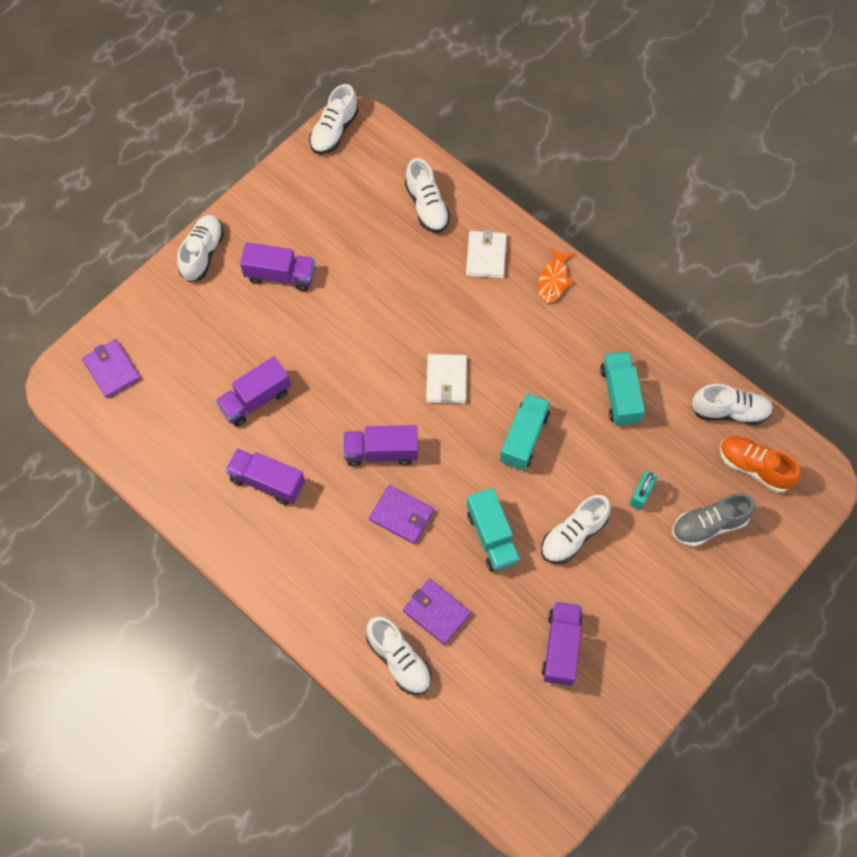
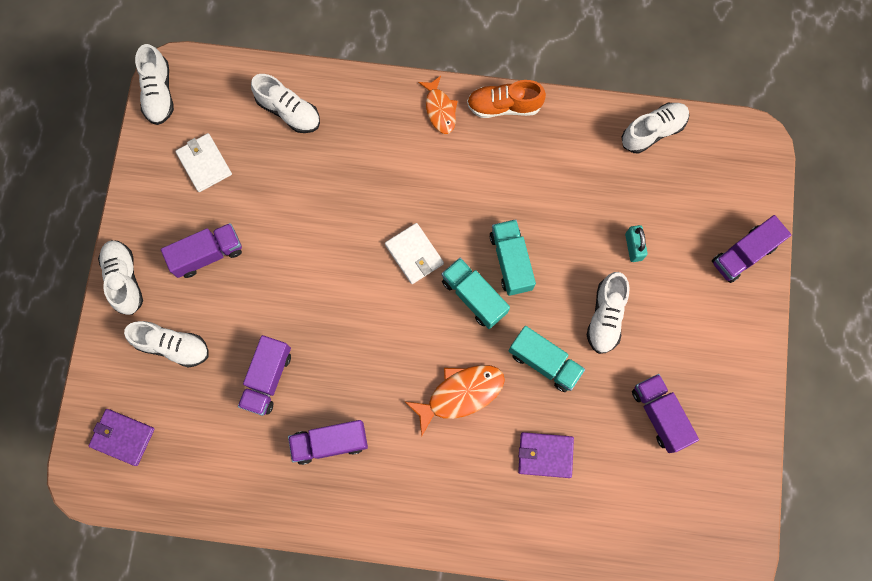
camera: 35 degrees left, 10 degrees up
purple truck [343,425,418,466] -> purple truck moved to [712,215,791,283]
white shoe [366,617,431,695] -> white shoe moved to [124,321,209,368]
purple wallet [369,485,434,544] -> orange fish [404,365,505,436]
white wallet [466,230,507,278] -> white wallet moved to [175,133,232,192]
turquoise truck [600,351,645,426] -> turquoise truck moved to [442,258,510,329]
grey shoe [672,493,755,547] -> none
orange shoe [720,436,800,492] -> orange shoe moved to [467,80,546,118]

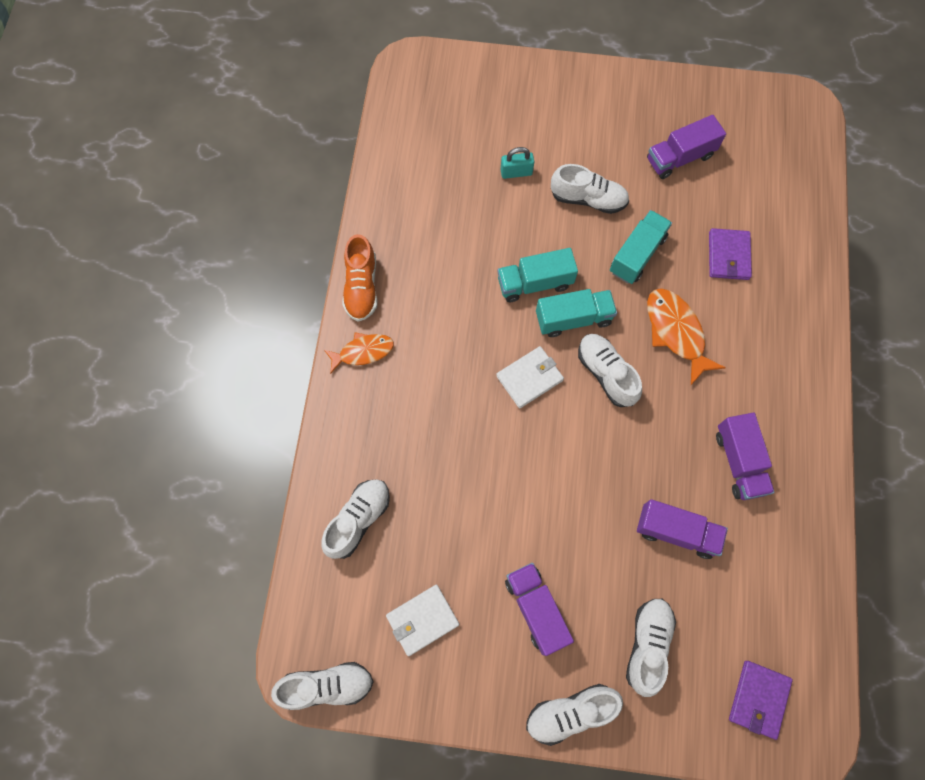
camera: 90 degrees left, 5 degrees down
turquoise truck [442,258,510,329] -> turquoise truck turned 150 degrees counterclockwise [536,289,617,337]
white shoe [622,103,689,154] -> white shoe moved to [578,334,642,407]
purple truck [712,215,791,283] -> none

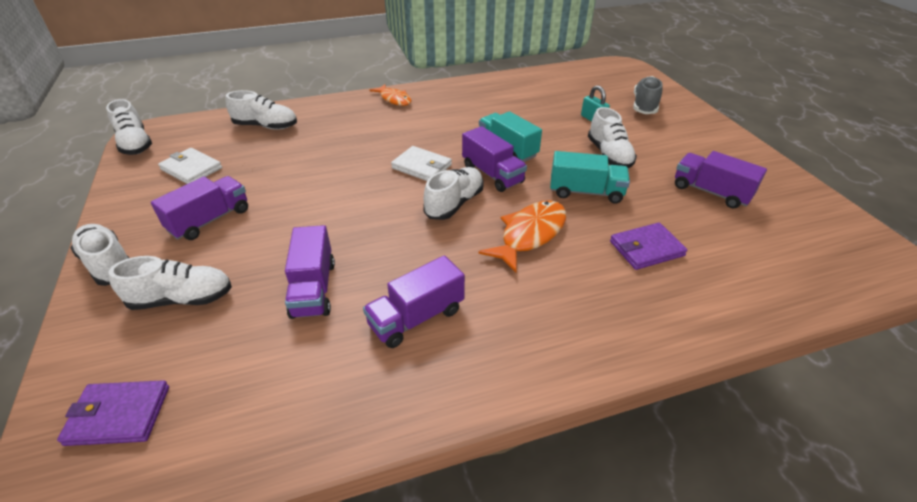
camera: 65 degrees right, 30 degrees down
orange shoe [342,234,378,322] -> none
turquoise truck [536,289,617,337] -> purple truck [462,126,527,192]
none -> grey shoe [633,76,663,114]

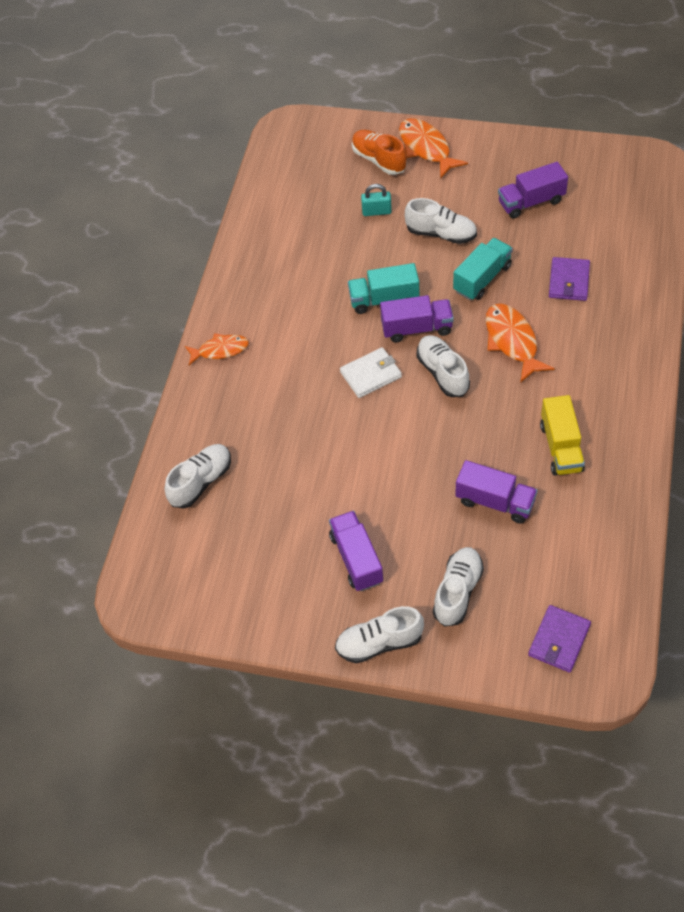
camera: 55 degrees left, 15 degrees up
white shoe [106,99,152,155] -> none
white wallet [158,148,222,184] -> none
purple truck [363,256,465,348] -> yellow truck [540,395,585,476]
grey shoe [633,76,663,114] -> orange shoe [352,130,407,175]
none -> orange fish [399,118,468,178]

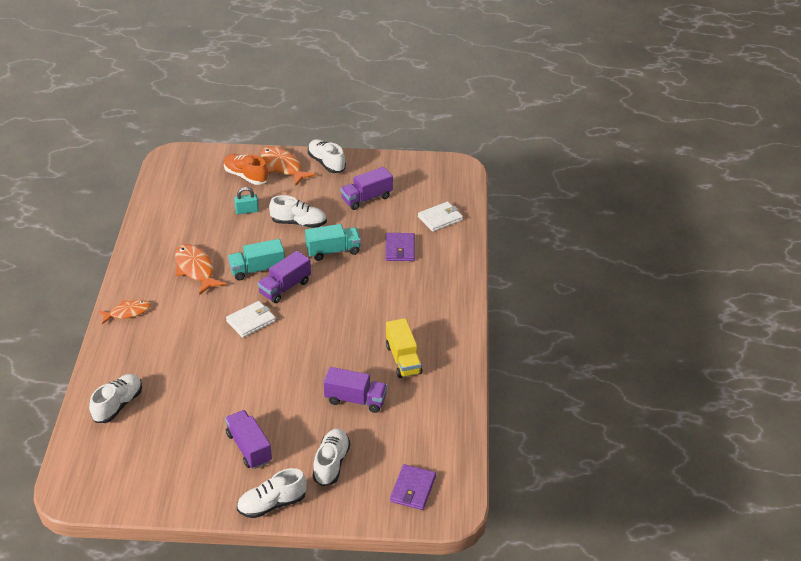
camera: 15 degrees left, 15 degrees down
purple truck [380,295,454,343] -> purple truck turned 150 degrees clockwise [258,251,311,303]
white shoe [416,335,470,397] -> white shoe moved to [308,139,346,173]
turquoise truck [453,238,513,300] -> turquoise truck turned 45 degrees clockwise [305,224,361,261]
orange fish [486,304,555,383] -> orange fish moved to [175,244,226,295]
none -> white wallet [418,202,463,232]

